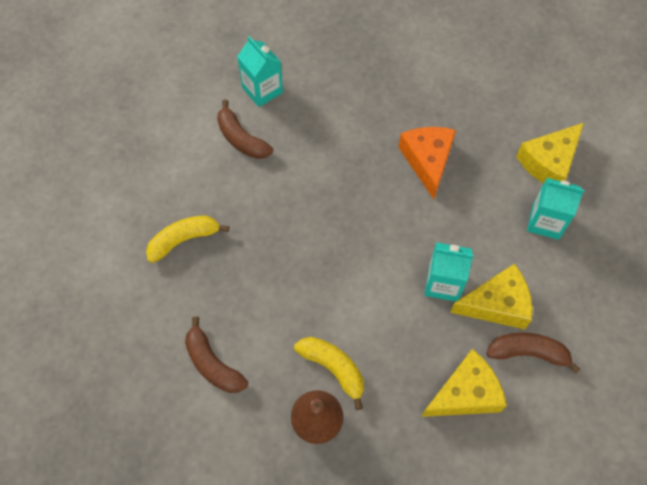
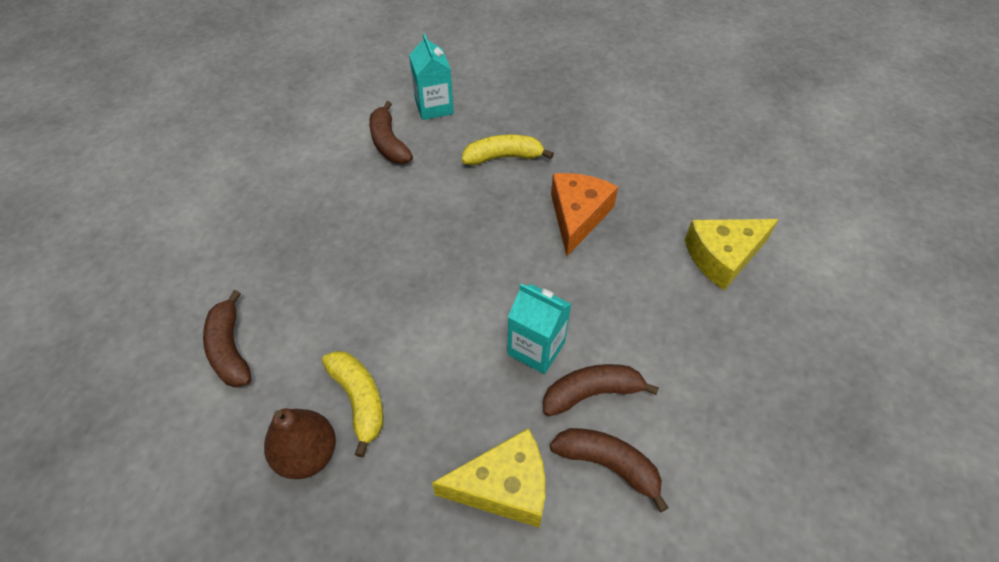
camera: 20 degrees right, 10 degrees down
yellow banana [146,215,229,263] -> yellow banana moved to [462,134,554,165]
yellow cheese [450,263,533,329] -> brown banana [543,364,659,417]
turquoise carton [527,178,584,240] -> none

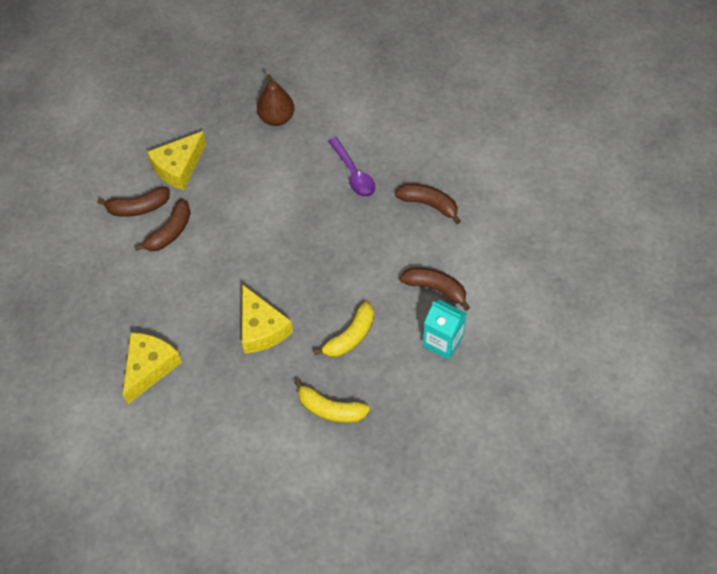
camera: 140 degrees right, 5 degrees up
brown banana [203,290,252,387] -> brown banana moved to [395,184,461,224]
yellow banana [322,351,383,458] -> yellow banana moved to [294,379,370,423]
turquoise carton [507,284,571,374] -> none
orange cheese [551,173,618,256] -> yellow cheese [242,284,293,354]
none -> purple spoon [328,137,376,197]

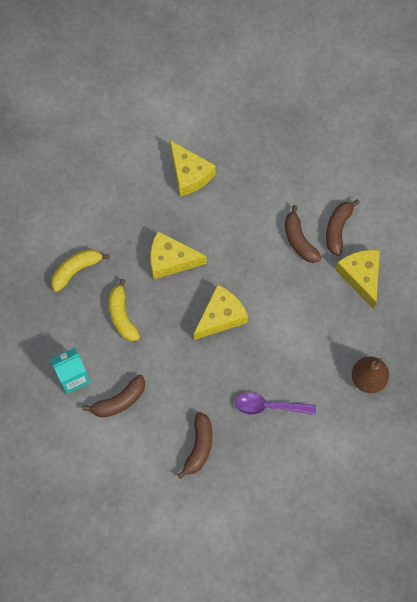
camera: 120 degrees right, 10 degrees up
brown banana [395,184,461,224] -> brown banana turned 45 degrees counterclockwise [177,412,212,479]
none -> yellow cheese [194,284,248,340]

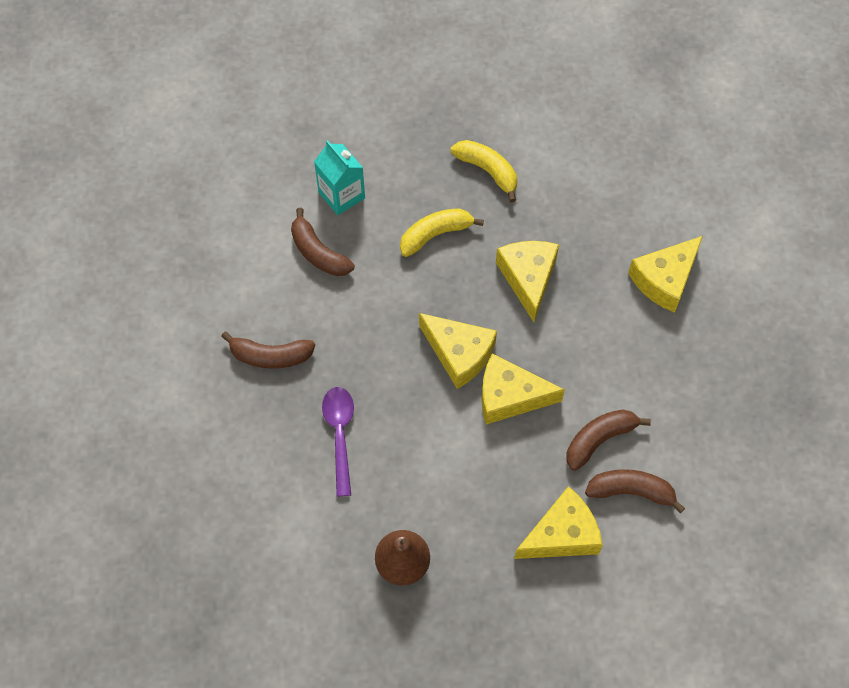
camera: 80 degrees right, 5 degrees down
none -> yellow cheese [481,353,565,424]

